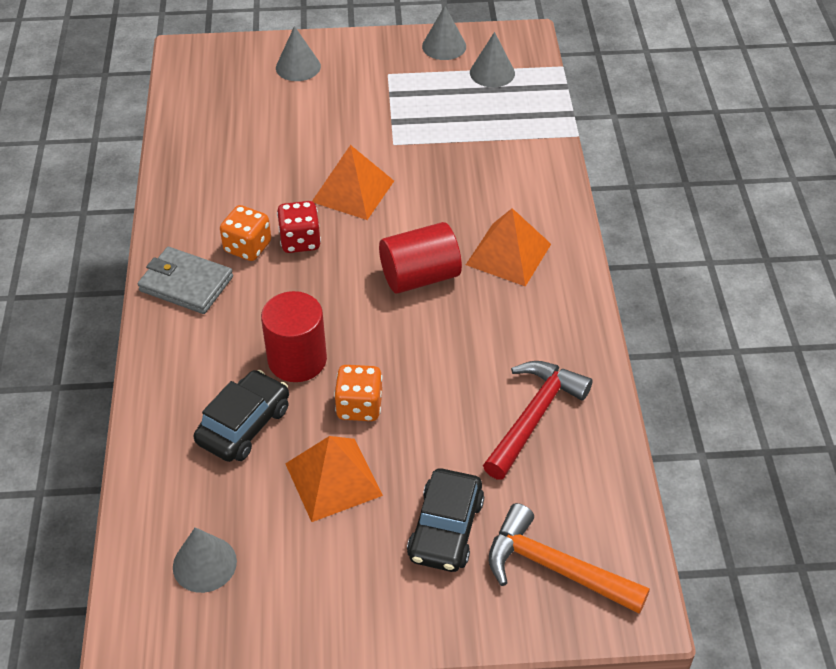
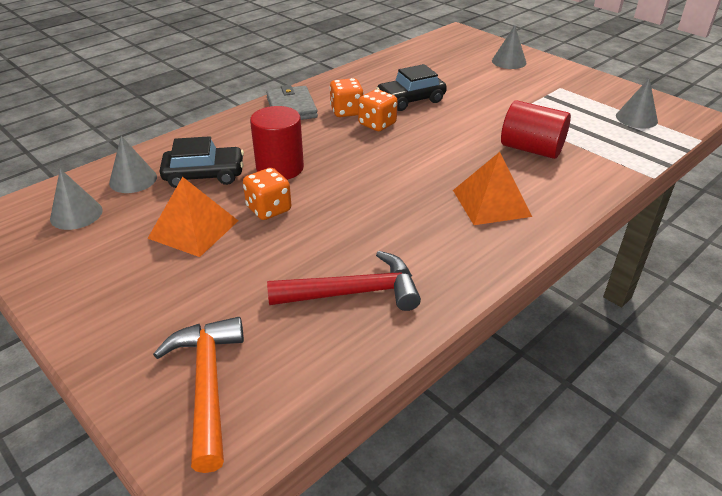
camera: 50 degrees right, 10 degrees down
red dice [277,201,321,253] -> orange dice [358,89,397,131]
orange pyramid [312,145,394,220] -> none
red cylinder [379,222,462,294] -> red cylinder moved to [501,100,571,159]
black car [407,468,484,572] -> black car moved to [376,64,447,111]
grey cone [422,6,466,60] -> grey cone moved to [109,136,157,193]

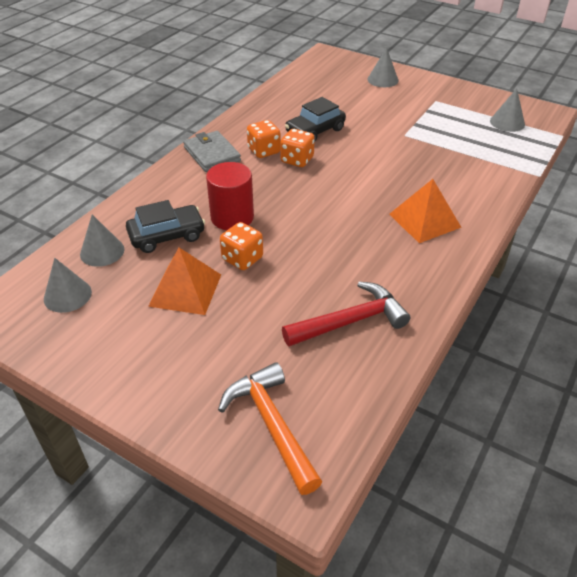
camera: 15 degrees left, 5 degrees up
red cylinder [501,100,571,159] -> none

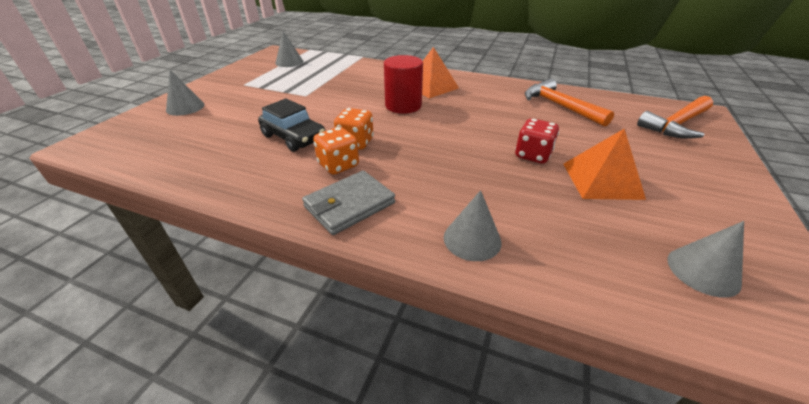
camera: 100 degrees left, 5 degrees down
grey cone [80,215,124,267] -> grey cone moved to [444,190,502,261]
black car [126,200,205,253] -> none
red cylinder [206,162,254,230] -> red cylinder moved to [384,55,423,114]
orange dice [220,222,263,270] -> red dice [515,118,559,164]
red hammer [282,281,410,347] -> orange hammer [525,79,614,127]

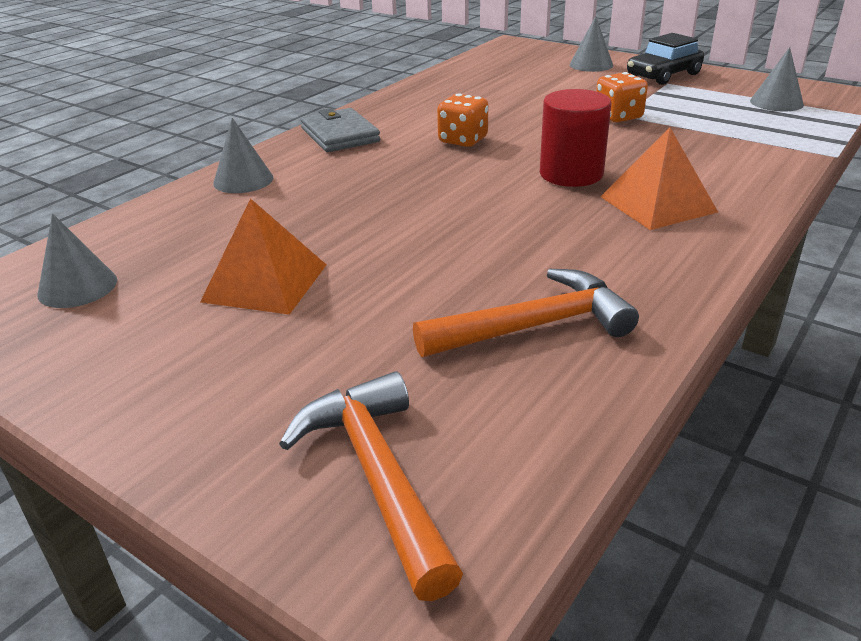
camera: 105 degrees right, 5 degrees down
black car [258,98,325,152] -> black car moved to [627,33,704,85]
orange dice [313,127,359,175] -> orange dice moved to [596,72,648,122]
red dice [515,118,559,164] -> none

